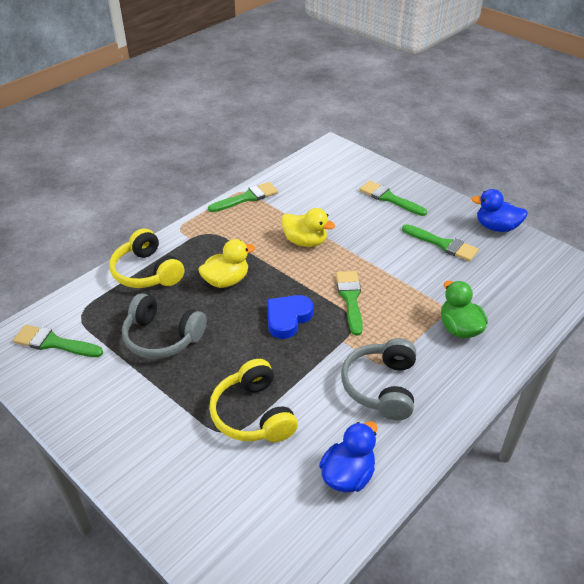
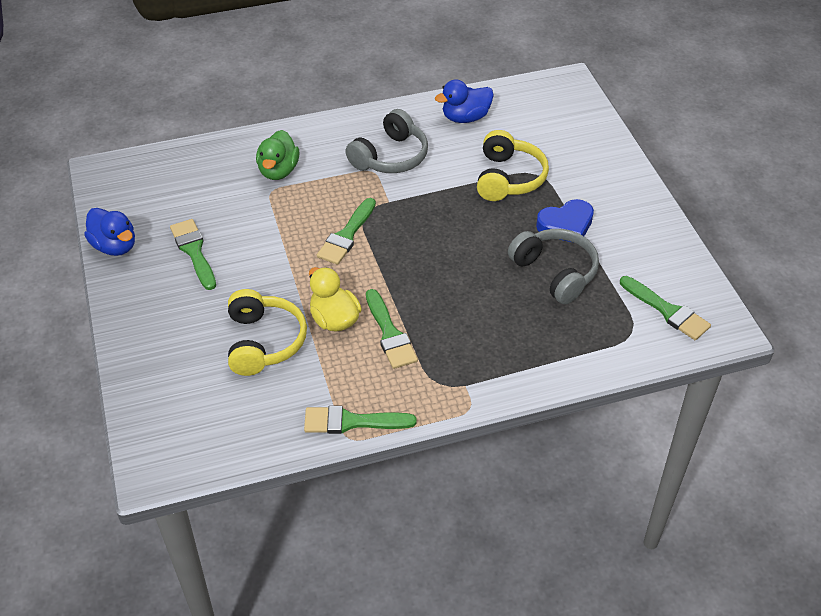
camera: 150 degrees left, 5 degrees up
yellow headphones [109,228,184,288] -> yellow headphones moved to [228,289,307,376]
yellow duck [198,239,255,288] -> none
blue heart [267,295,313,339] -> blue heart moved to [536,199,594,242]
green brush [360,181,427,216] -> green brush moved to [366,289,418,369]

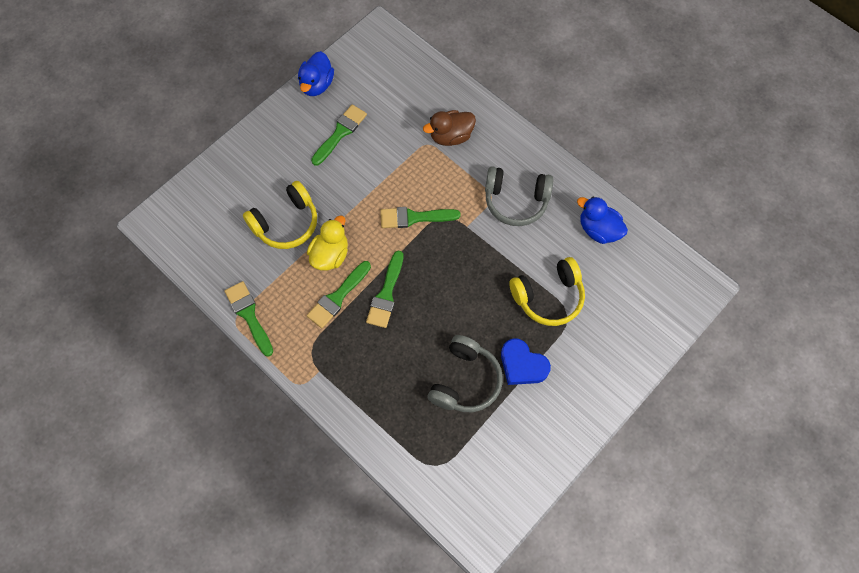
camera: 60 degrees right, 20 degrees up
green duck [256,130,299,180] -> brown duck [423,110,476,146]
green brush [620,276,711,340] -> green brush moved to [366,250,403,328]

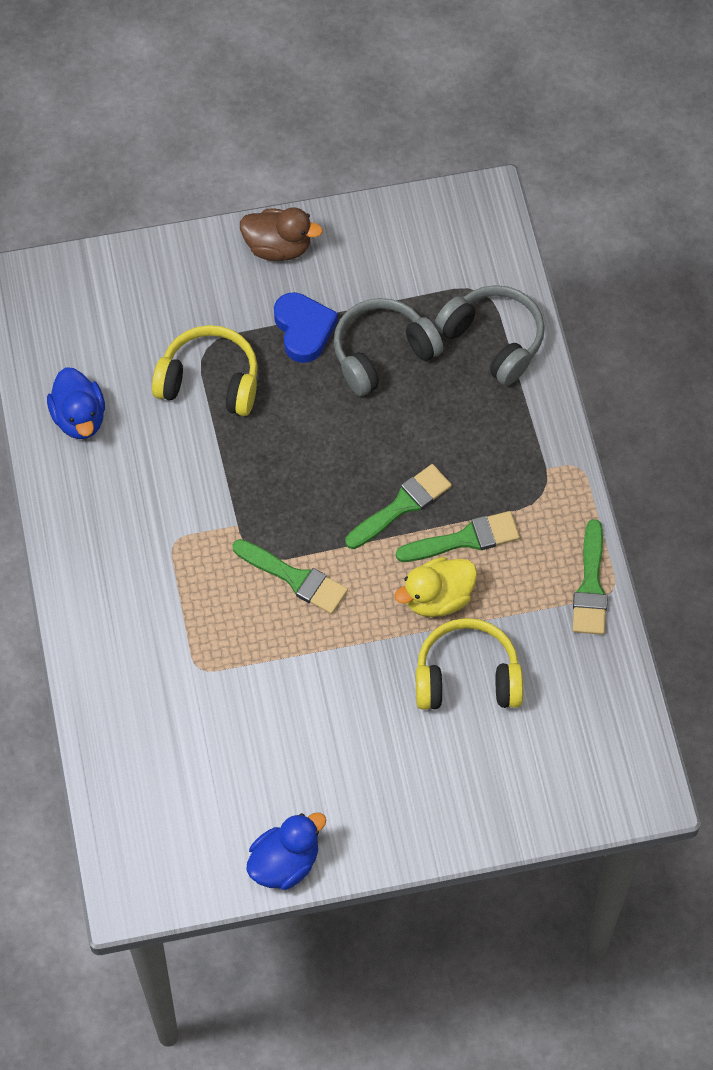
camera: 145 degrees left, 5 degrees down
green brush [311,105,367,166] -> none
brown duck [423,110,476,146] -> brown duck moved to [240,207,323,261]
grey headphones [485,166,553,226] -> grey headphones moved to [435,285,545,386]

